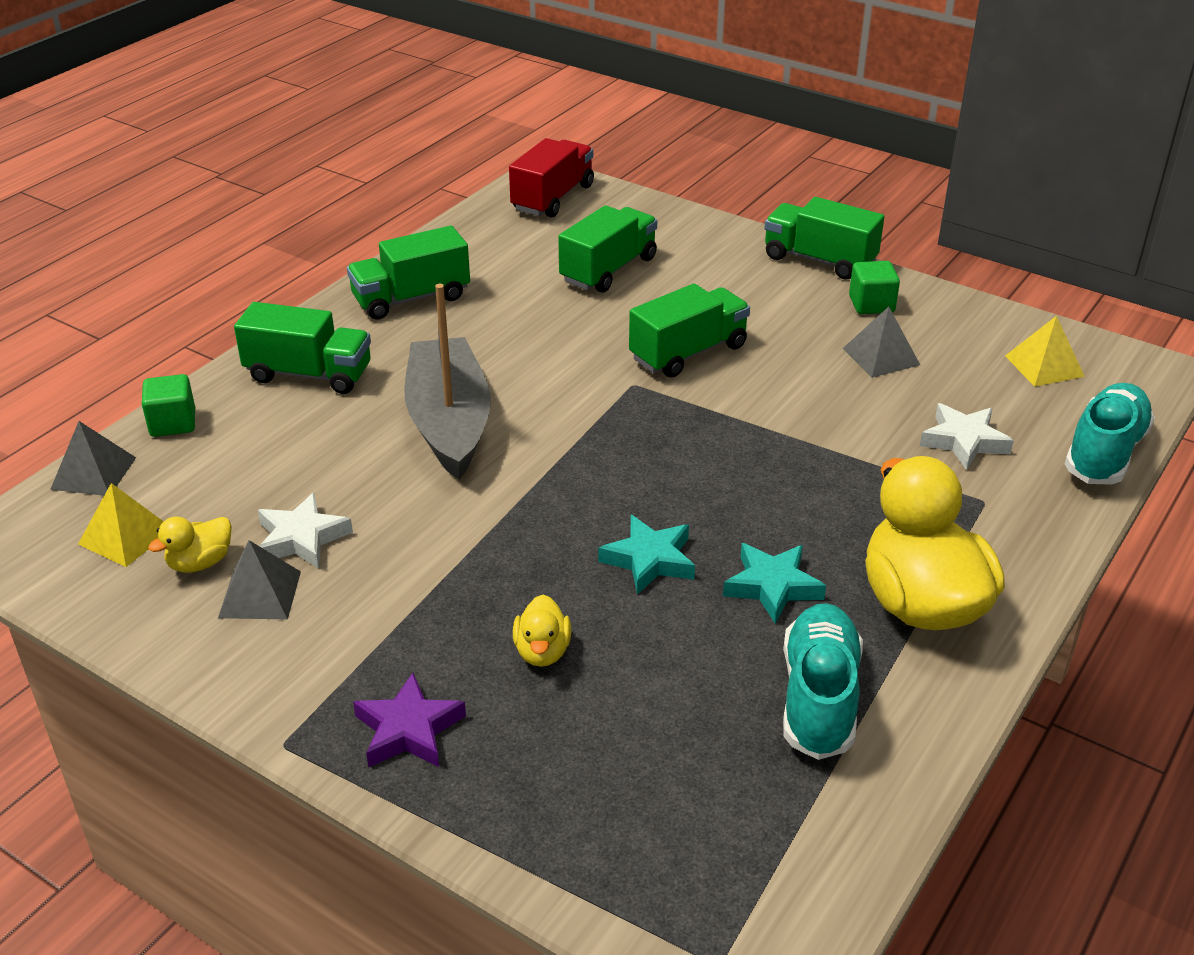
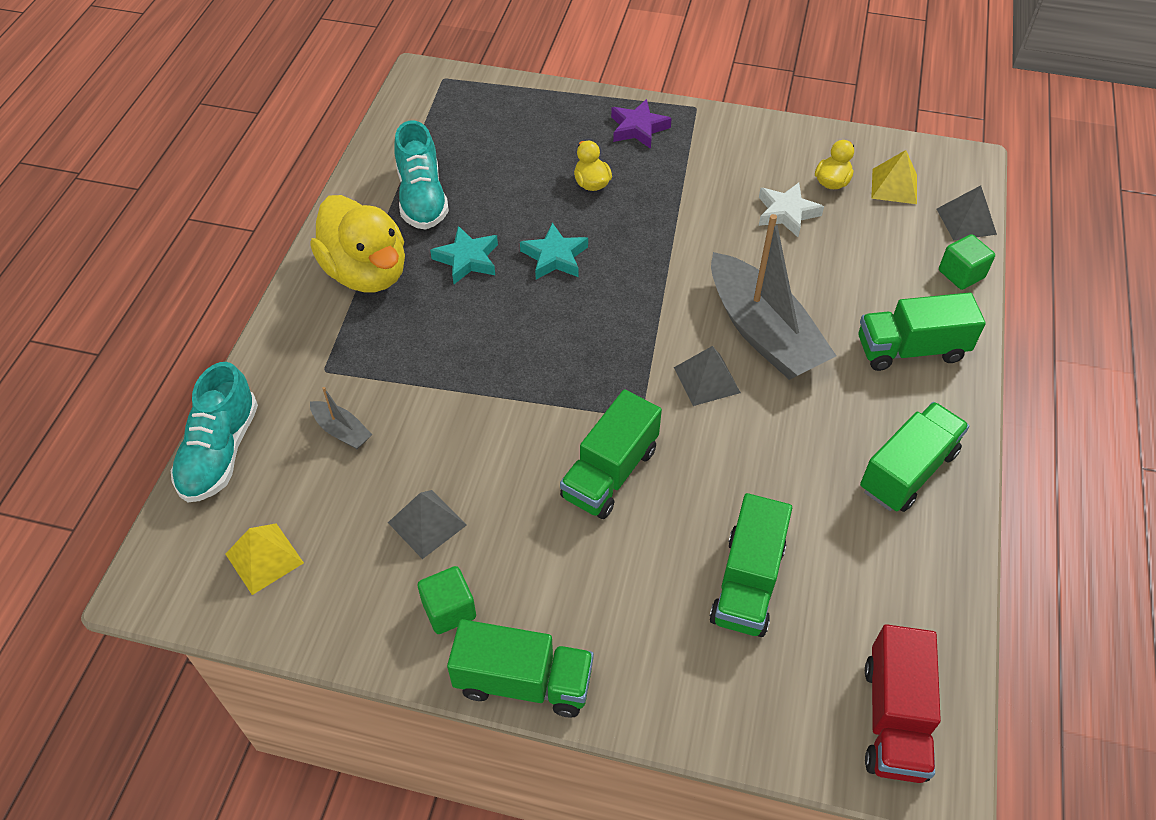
camera: 160 degrees right, 15 degrees up
grey pyramid [218,540,301,619] -> grey pyramid moved to [674,346,741,406]
white star [920,403,1014,470] -> grey boat [310,387,372,449]

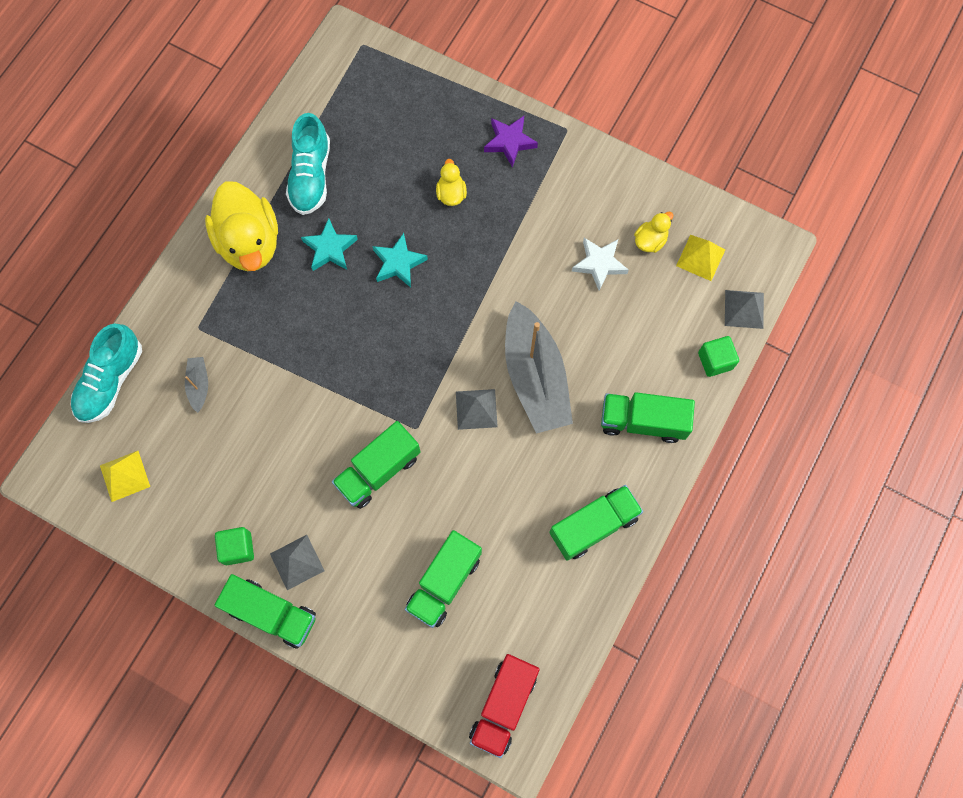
camera: 15 degrees right, 20 degrees up
grey boat [310,387,372,449] -> grey boat turned 150 degrees counterclockwise [185,357,208,413]
grey pyramid [388,490,467,559] -> grey pyramid moved to [270,535,324,590]

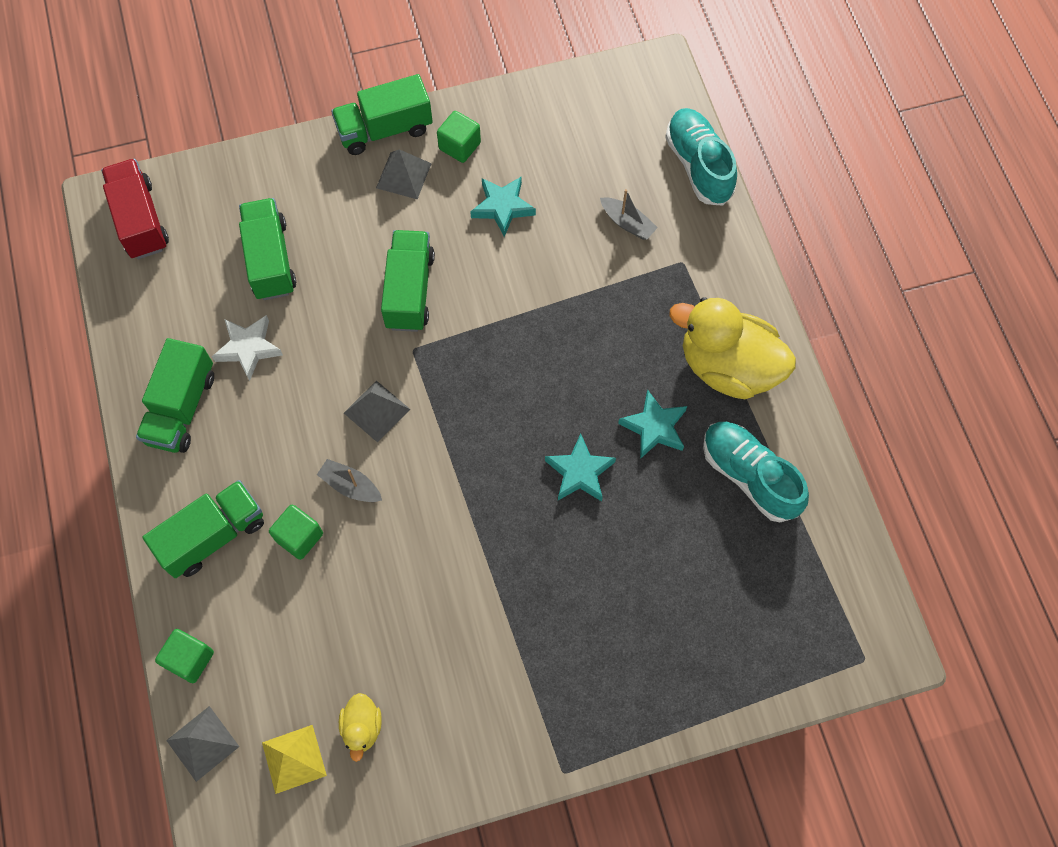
camera: 135 degrees right, 5 degrees down
yellow pyramid [100,451,150,502] -> none
yellow duck [436,159,467,206] -> none
purple star [484,116,538,168] -> none
grey boat [505,301,573,434] -> grey boat [317,459,382,502], size x0.42
white star [572,238,629,291] -> white star moved to [212,315,283,381]
none -> green cube [269,505,323,560]
none -> turquoise star [470,176,536,237]

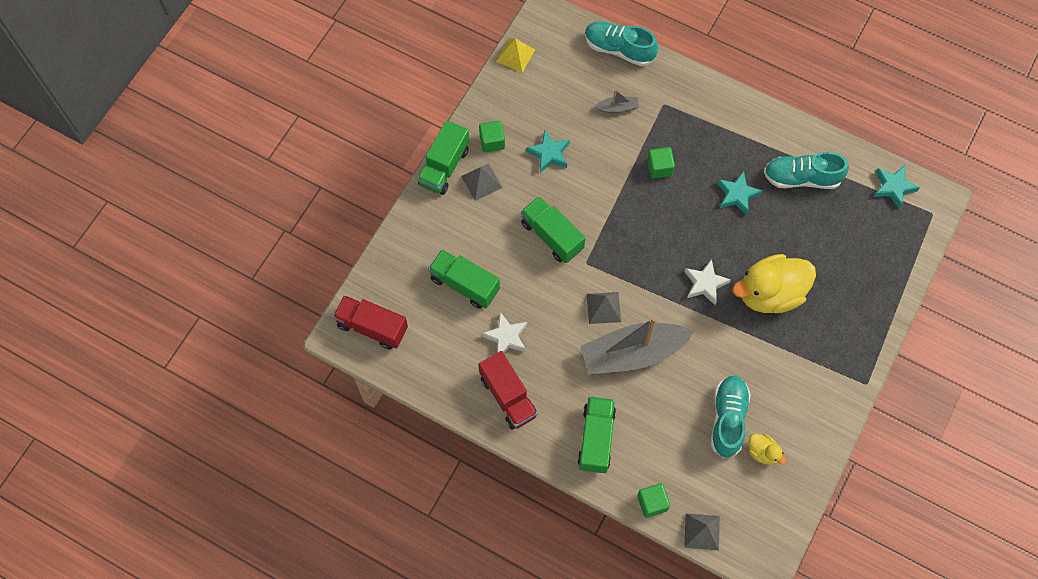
camera: 45 degrees left, 0 degrees up
green truck [136,338,214,453] -> red truck [478,351,538,429]
yellow pyramid [262,725,327,794] -> yellow pyramid moved to [496,39,535,73]
green cube [269,505,323,560] -> green cube moved to [647,147,675,179]
grey boat [317,459,382,502] -> grey boat [580,317,694,375], size x2.37
turquoise star [545,434,616,501] -> turquoise star moved to [873,165,920,209]
yellow duck [669,297,796,399] -> yellow duck moved to [732,254,816,313]
none -> white star [684,259,731,305]
none -> turquoise shoe [711,375,751,459]

